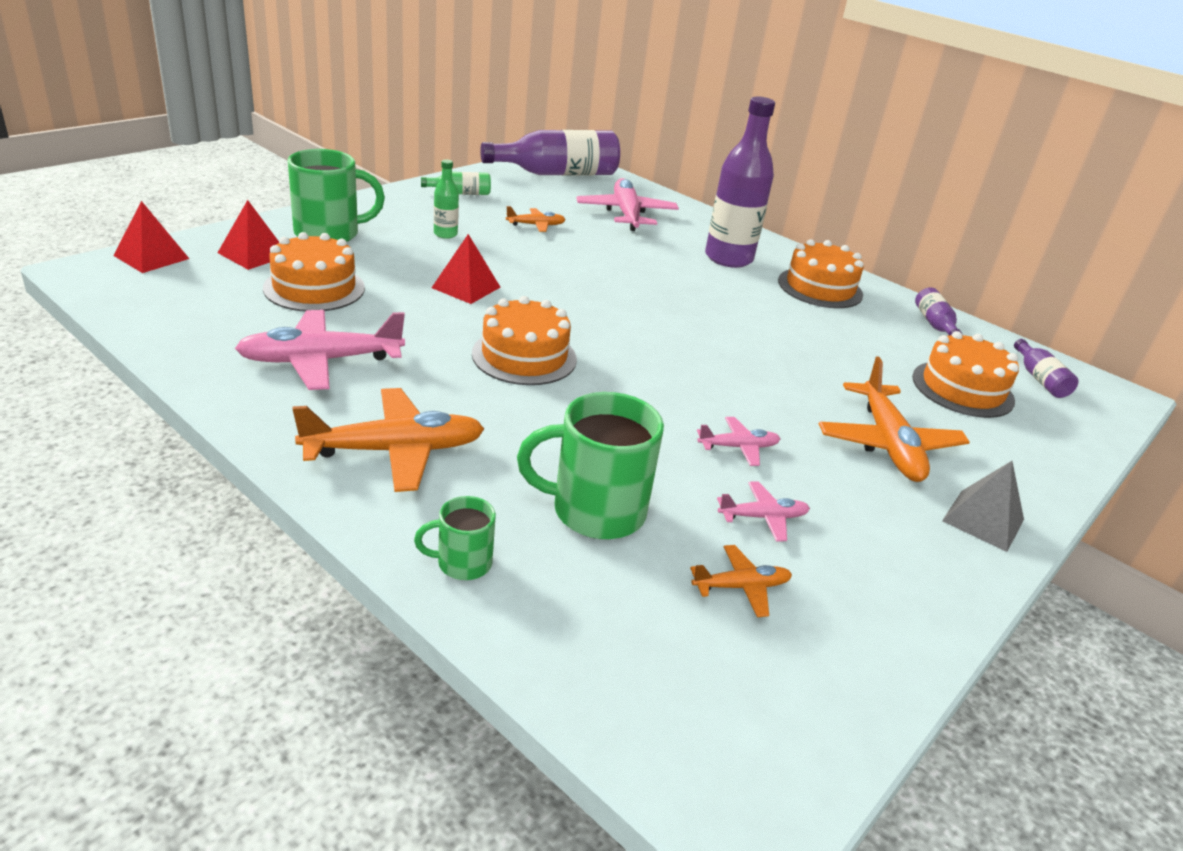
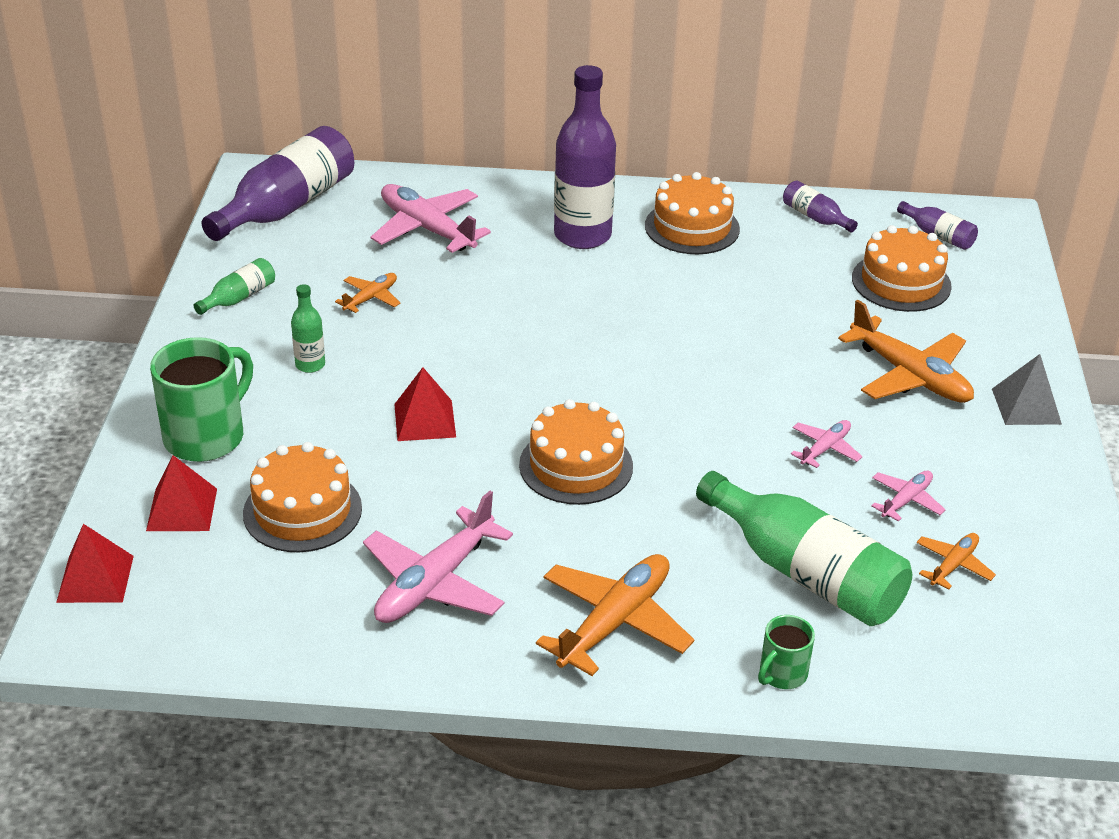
camera: 35 degrees left, 5 degrees up
green mug [517,392,664,539] -> green bottle [696,471,912,626]

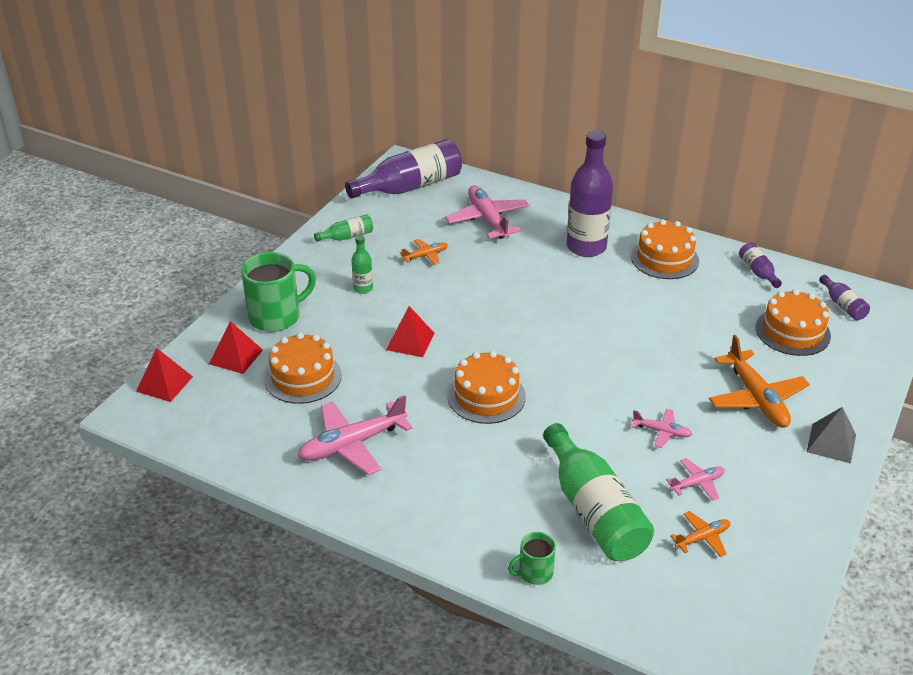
camera: 25 degrees right, 0 degrees up
orange plane [536,554,694,676] -> none
pink plane [791,420,863,468] -> pink plane turned 45 degrees clockwise [632,409,692,448]

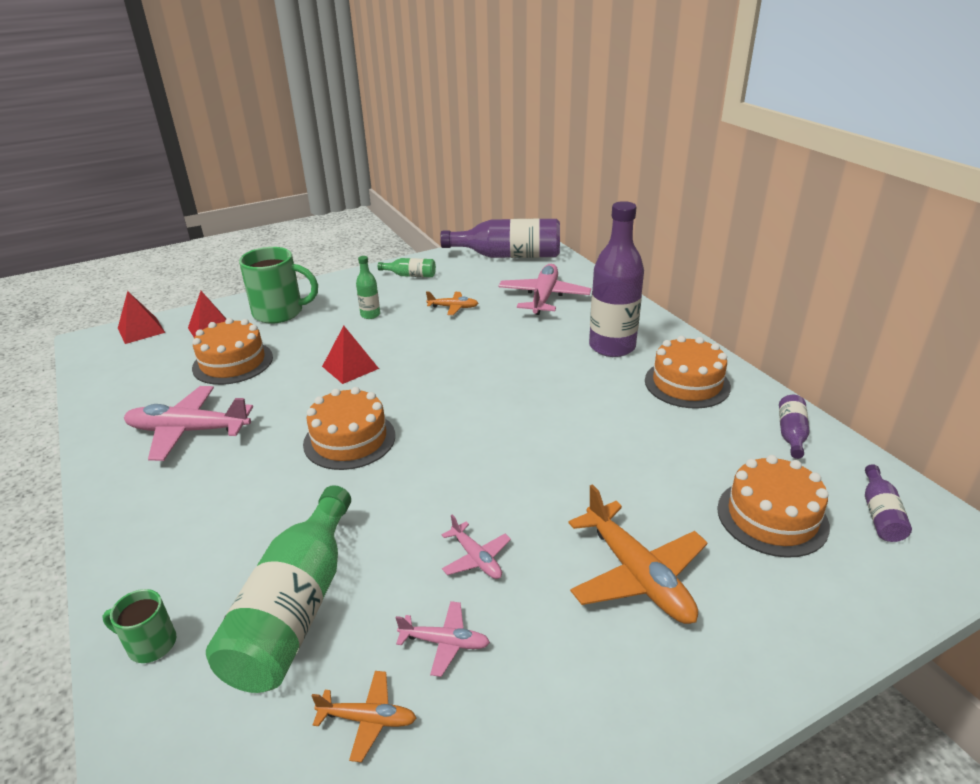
camera: 35 degrees right, 5 degrees down
orange plane [709,335,810,428] -> orange plane turned 45 degrees counterclockwise [569,484,708,624]
grey pyramid [806,407,856,464] -> none

